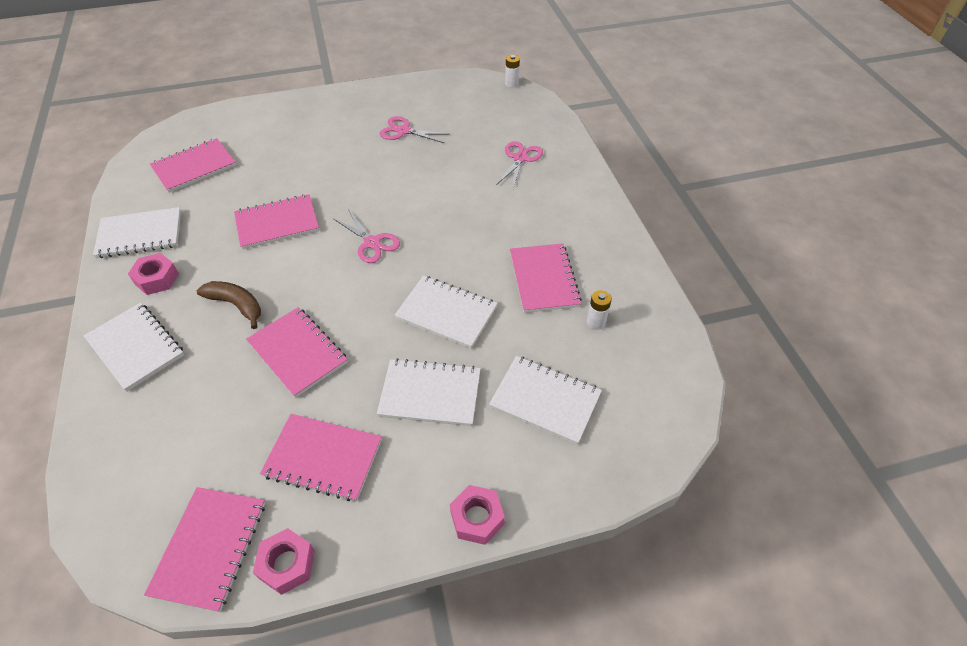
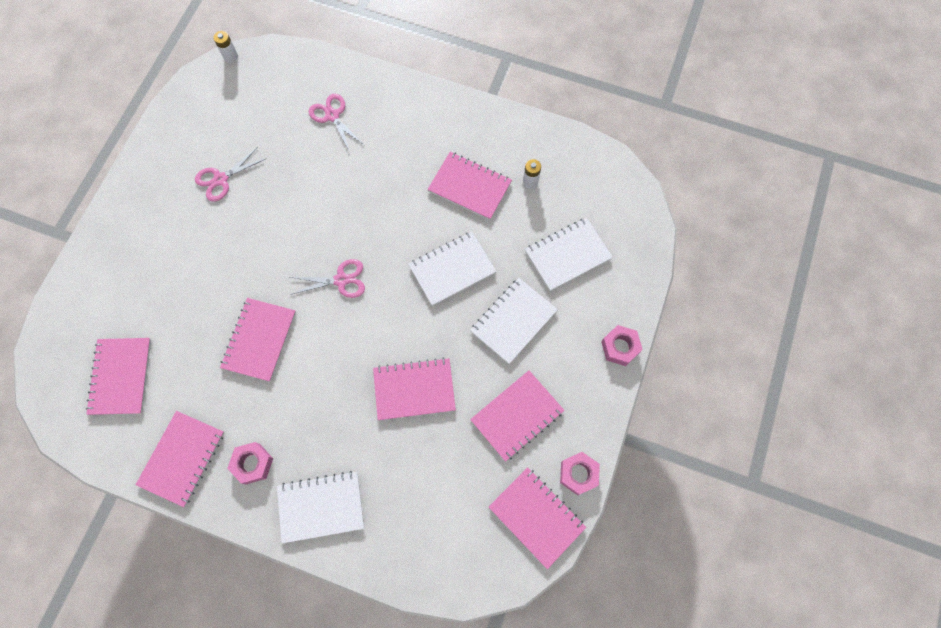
camera: 55 degrees left, 20 degrees up
white notebook [93,207,181,258] -> pink notebook [136,411,224,507]
brown banana [197,281,261,329] -> none

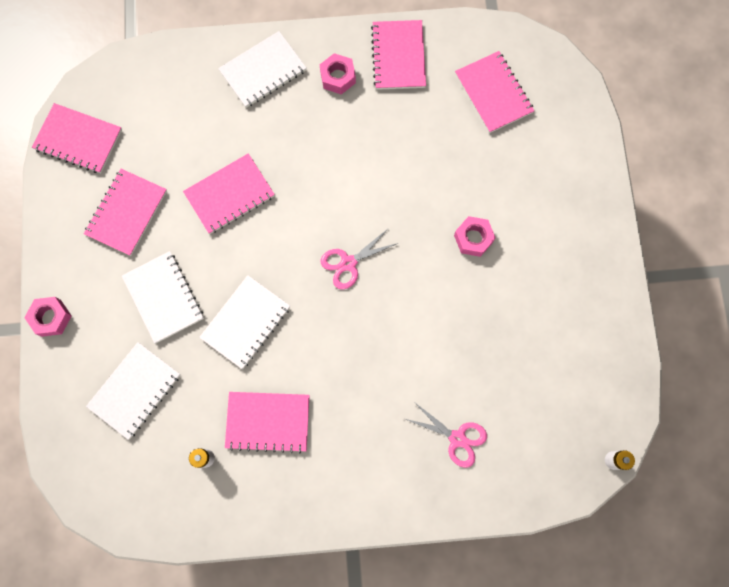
camera: 155 degrees right, 5 degrees up
pink scissors [195,147,265,201] -> none
pink notebook [220,298,296,382] -> none
white notebook [470,278,558,364] -> white notebook turned 45 degrees counterclockwise [122,251,204,343]
pink nut [560,452,600,495] -> pink nut moved to [454,216,496,257]

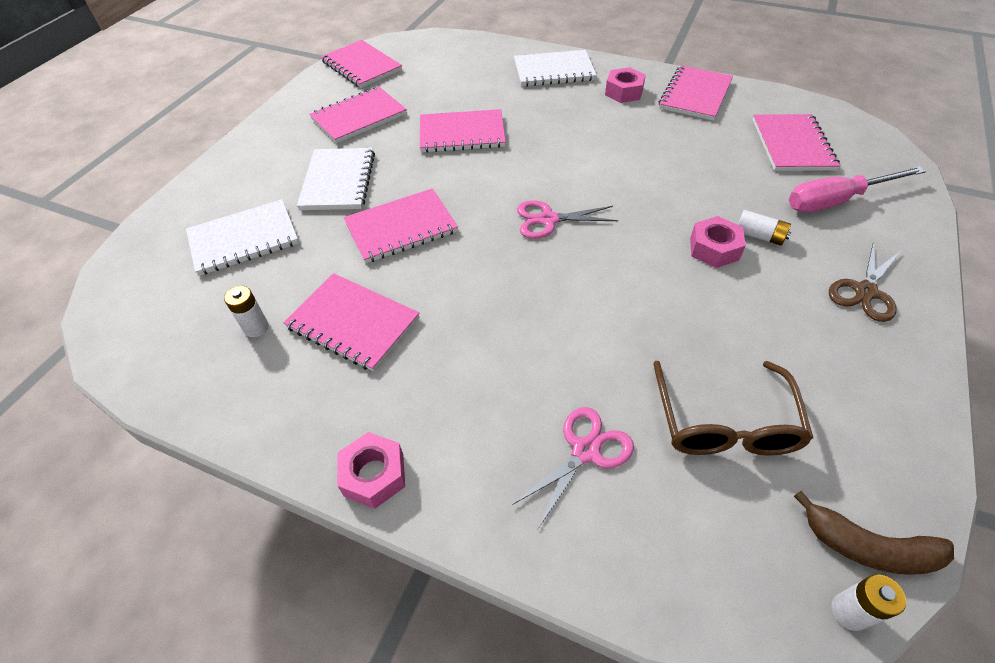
camera: 30 degrees right, 25 degrees down
pink nut [24,297,72,337] -> pink nut moved to [337,432,405,509]
white notebook [199,275,290,369] -> pink notebook [343,188,458,263]
pink scissors [406,401,487,468] -> pink scissors turned 105 degrees counterclockwise [512,407,634,529]
none -> brown glasses [653,361,813,456]
none -> white battery [738,210,791,246]
none -> pink screwdriver [789,166,926,212]
none -> brown banana [794,491,954,575]
none -> brown scissors [829,241,900,322]

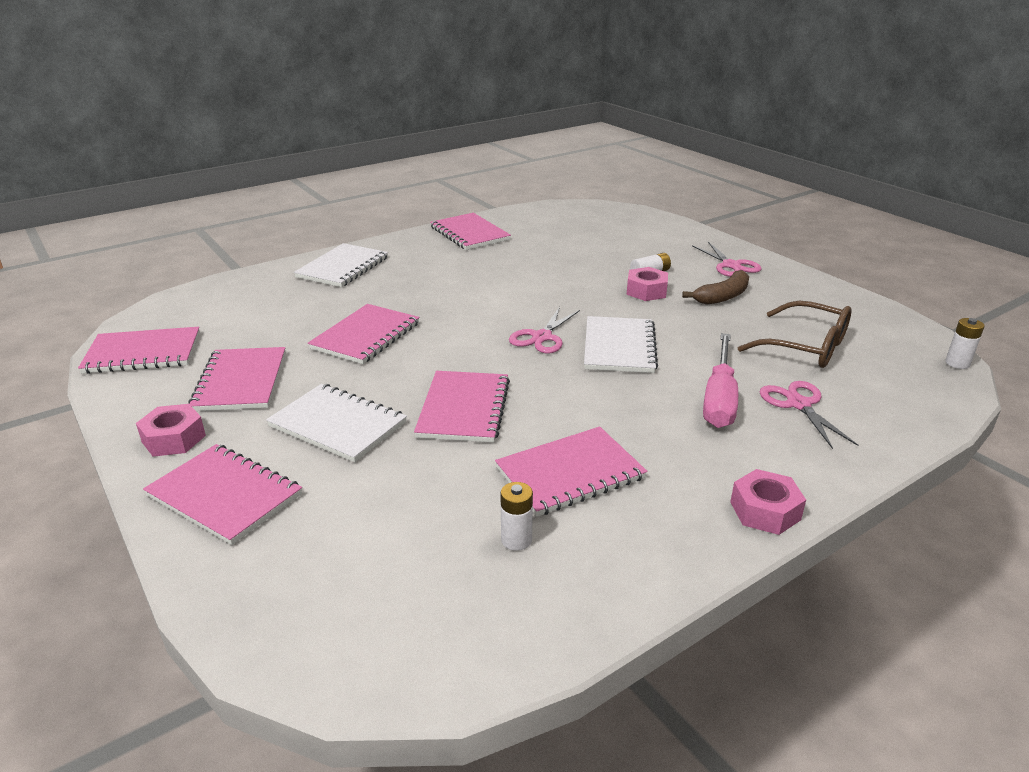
camera: 60 degrees left, 20 degrees down
white notebook [186,199,299,276] -> white notebook moved to [584,316,658,373]
pink nut [605,67,646,103] -> pink nut moved to [136,404,206,457]
pink notebook [753,114,840,171] -> pink notebook moved to [143,444,302,545]
pink screwdriver [789,166,926,212] -> pink screwdriver moved to [703,333,738,428]
brown banana [794,491,954,575] -> brown banana moved to [682,270,749,305]
brown scissors [829,241,900,322] -> pink scissors [692,242,761,277]

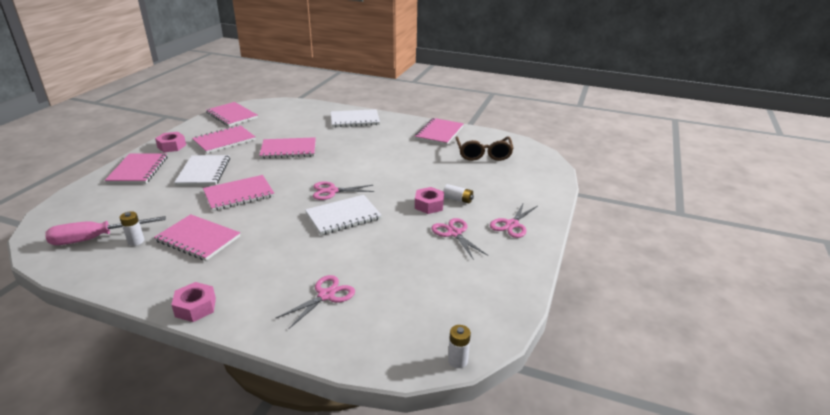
camera: 55 degrees right, 0 degrees up
brown banana [682,270,749,305] -> pink scissors [431,218,488,260]
pink screwdriver [703,333,738,428] -> pink screwdriver moved to [45,216,166,245]
brown glasses [738,301,852,368] -> brown glasses moved to [455,136,514,161]

